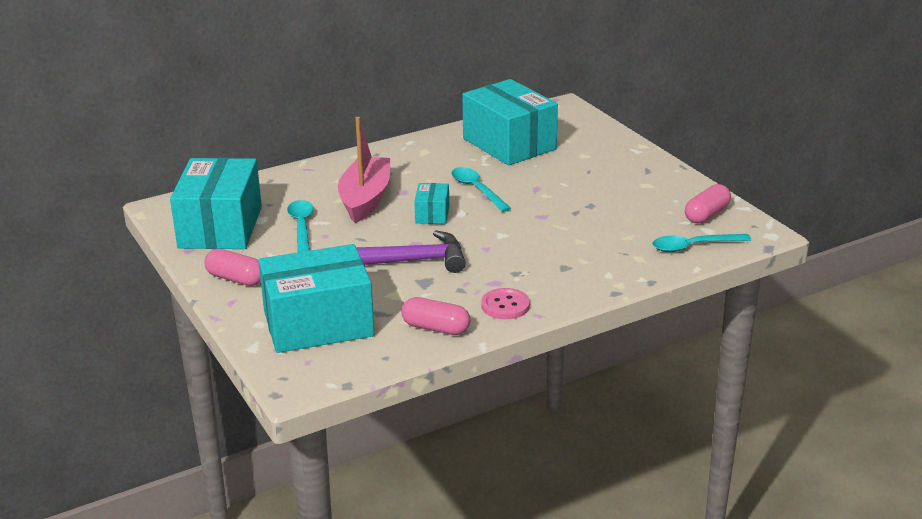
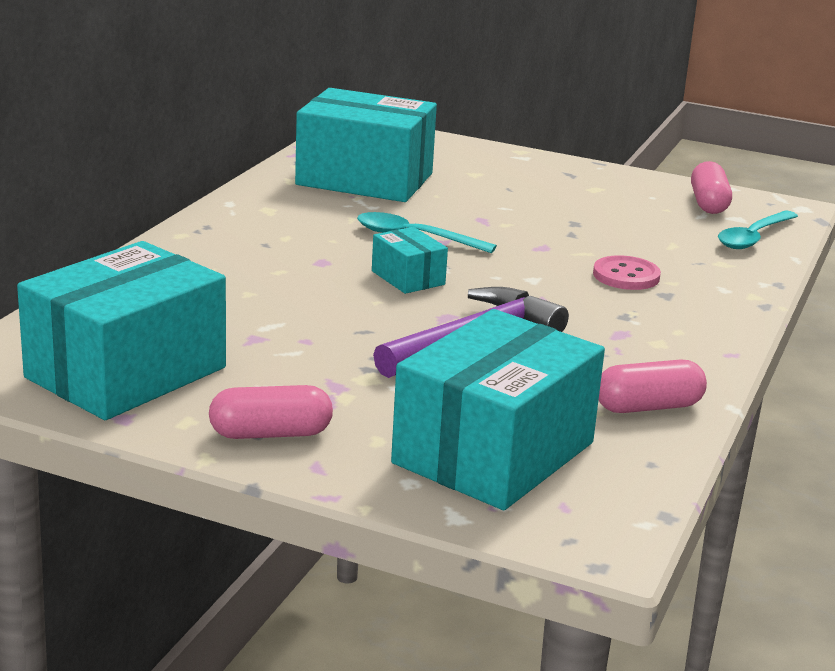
camera: 40 degrees left, 5 degrees down
turquoise box [170,158,262,249] -> turquoise box turned 75 degrees clockwise [17,241,226,420]
turquoise spoon [287,200,314,252] -> none
pink boat [338,117,390,223] -> none
pink button [481,288,530,319] -> pink button moved to [593,255,661,290]

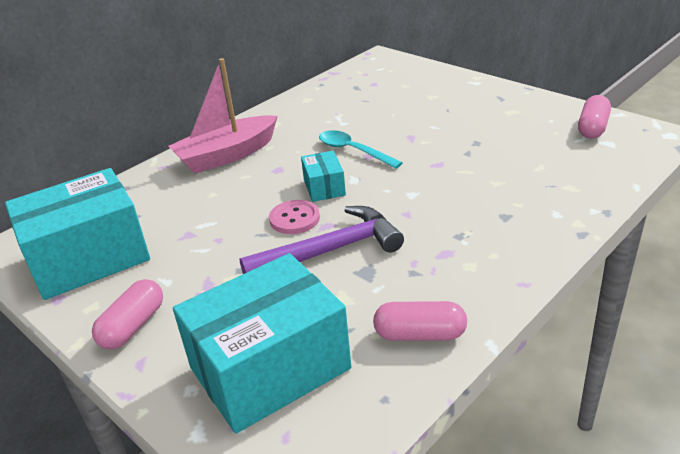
camera: 25 degrees right, 10 degrees up
pink capsule [209,385,333,439] -> pink capsule turned 75 degrees counterclockwise [92,279,163,349]
turquoise box [295,88,437,202] -> none
pink button [593,255,661,290] -> pink button moved to [269,200,320,234]
turquoise spoon [718,211,798,249] -> none
none -> pink boat [168,58,278,173]

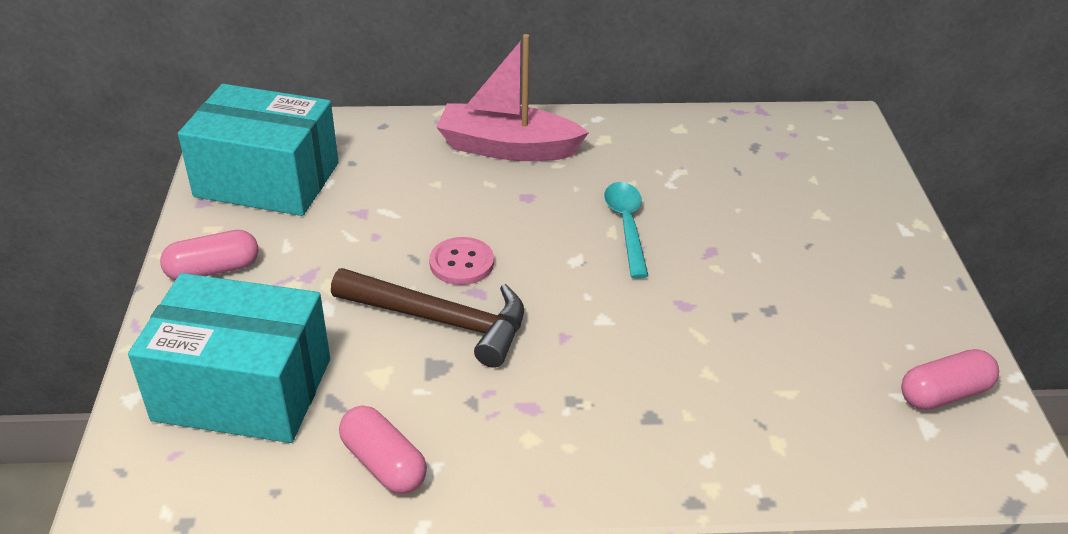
camera: 40 degrees right, 5 degrees up
purple hammer [239,206,404,274] -> brown hammer [331,268,524,368]
turquoise box [301,151,346,202] -> none

